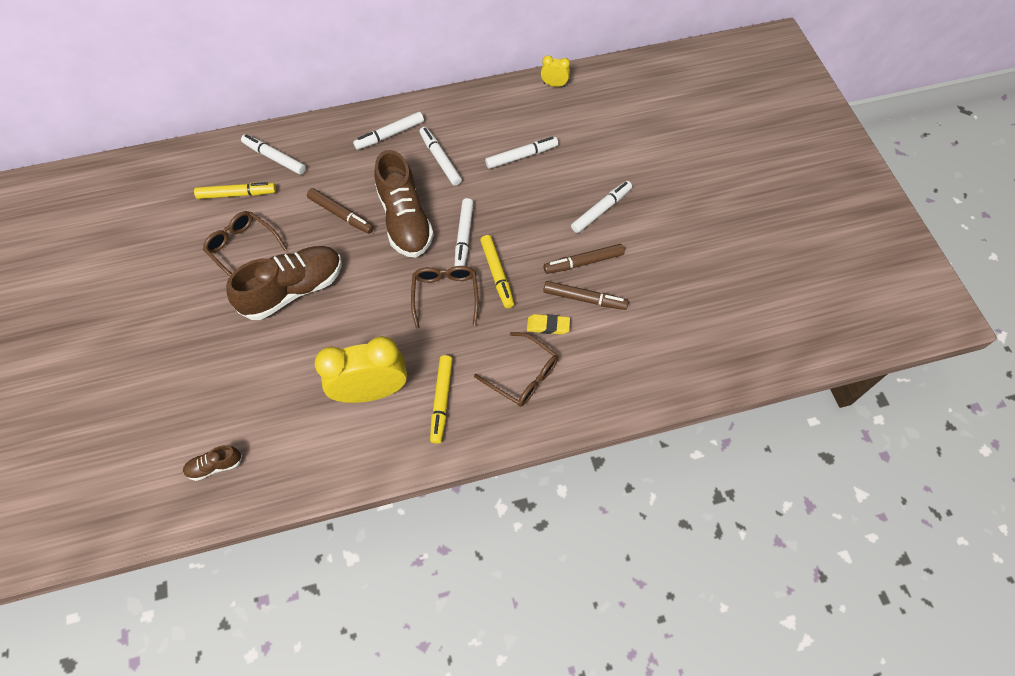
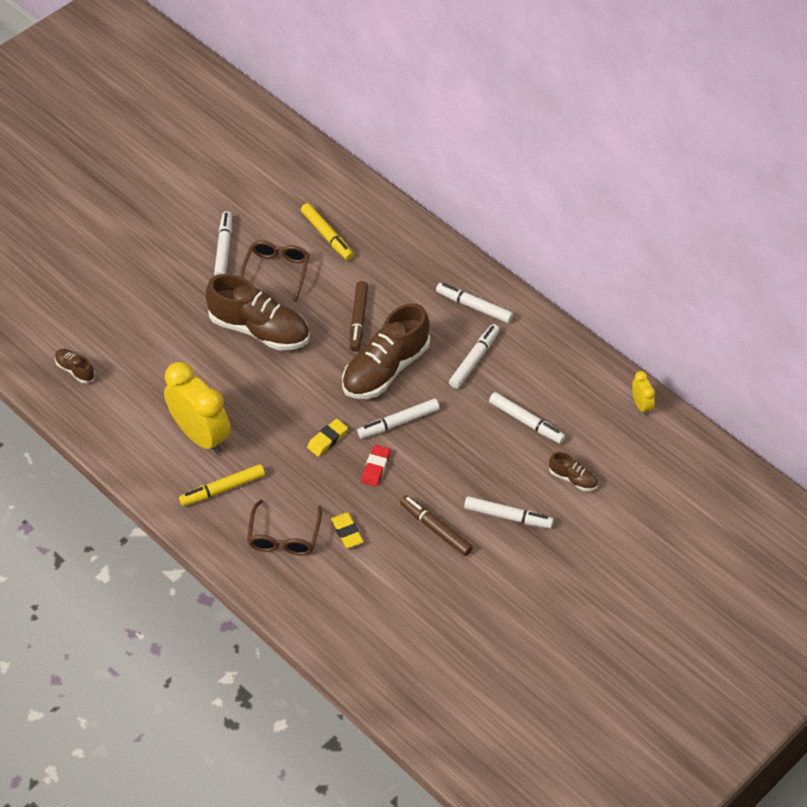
camera: 60 degrees right, 10 degrees down
white marker [241,134,306,175] -> white marker moved to [214,211,232,276]
brown glasses [411,266,479,328] -> yellow eraser [307,419,348,456]
yellow marker [480,235,514,308] -> red eraser [361,445,390,486]
brown marker [543,281,629,310] -> none
none -> brown shoe [549,452,598,491]

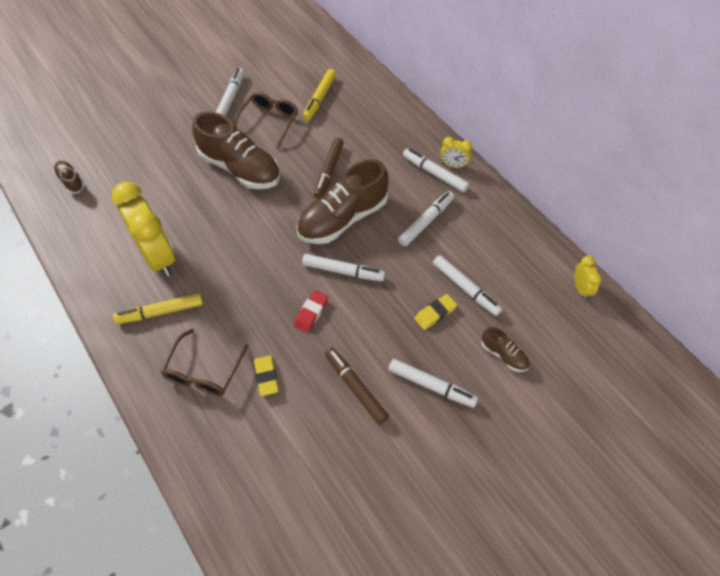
camera: 10 degrees right, 5 degrees up
yellow marker [301,203,354,260] -> yellow marker turned 45 degrees clockwise [303,69,336,121]
yellow eraser [307,419,348,456] -> yellow eraser moved to [414,294,457,330]
white marker [357,398,440,439] -> white marker turned 150 degrees counterclockwise [302,254,385,282]
none -> yellow clock [440,137,472,168]

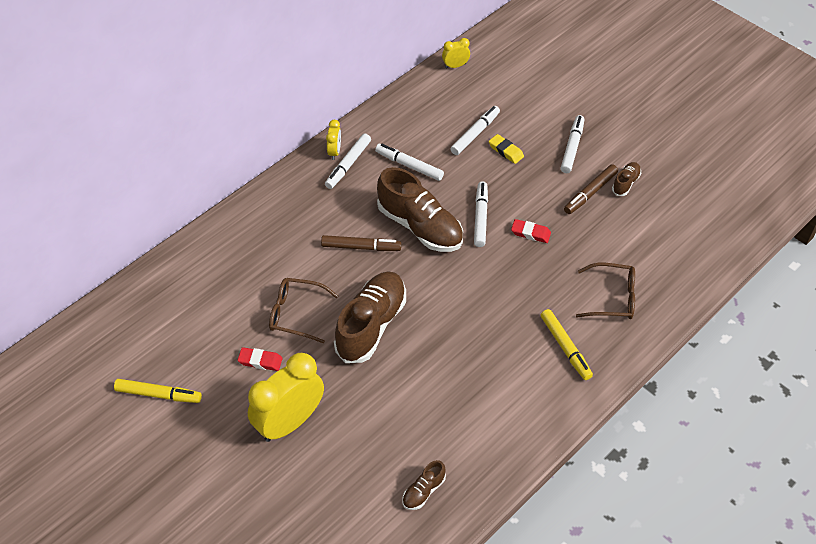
camera: 100 degrees left, 5 degrees down
yellow clock [112,182,175,277] -> yellow clock moved to [248,353,324,442]
white marker [216,68,245,117] -> red eraser [238,347,283,371]
yellow eraser [254,355,279,396] -> none
yellow marker [303,69,336,121] -> yellow marker moved to [114,379,202,403]
brown shoe [481,327,530,372] -> brown shoe moved to [612,162,641,196]

